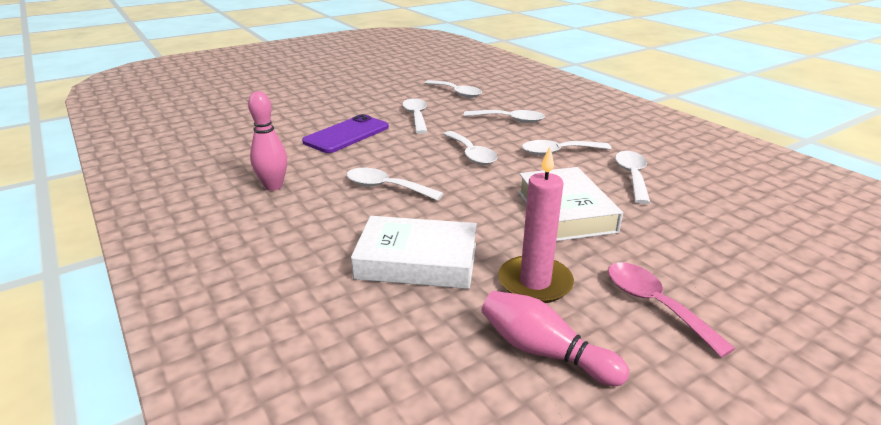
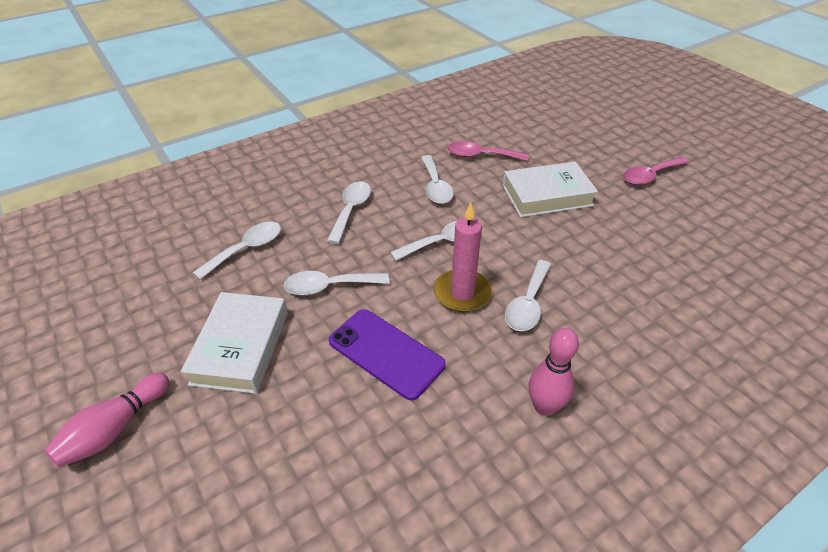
camera: 90 degrees left, 15 degrees up
white book [351,216,477,289] -> white book moved to [181,292,288,394]
pink bowling pin [482,291,629,386] -> pink bowling pin moved to [44,373,169,468]
pink candle [498,147,574,303] -> pink candle moved to [434,202,492,312]
white spoon [615,151,651,204] -> pink spoon [447,141,529,161]

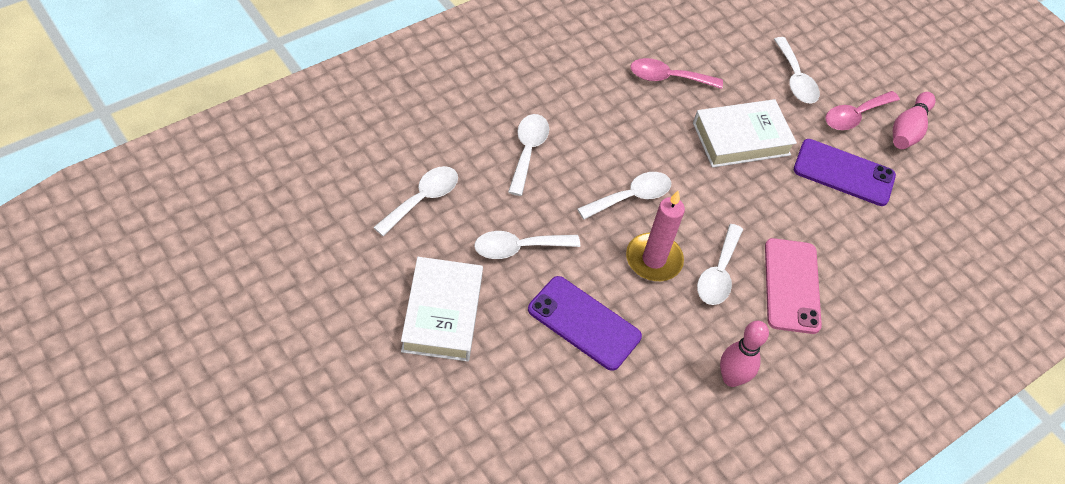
camera: 10 degrees left, 10 degrees up
pink bowling pin [44,373,169,468] -> pink bowling pin moved to [893,92,936,149]
white spoon [421,155,454,204] -> white spoon moved to [774,37,820,103]
none -> pink phone [765,238,822,334]
none -> purple phone [794,139,896,206]

